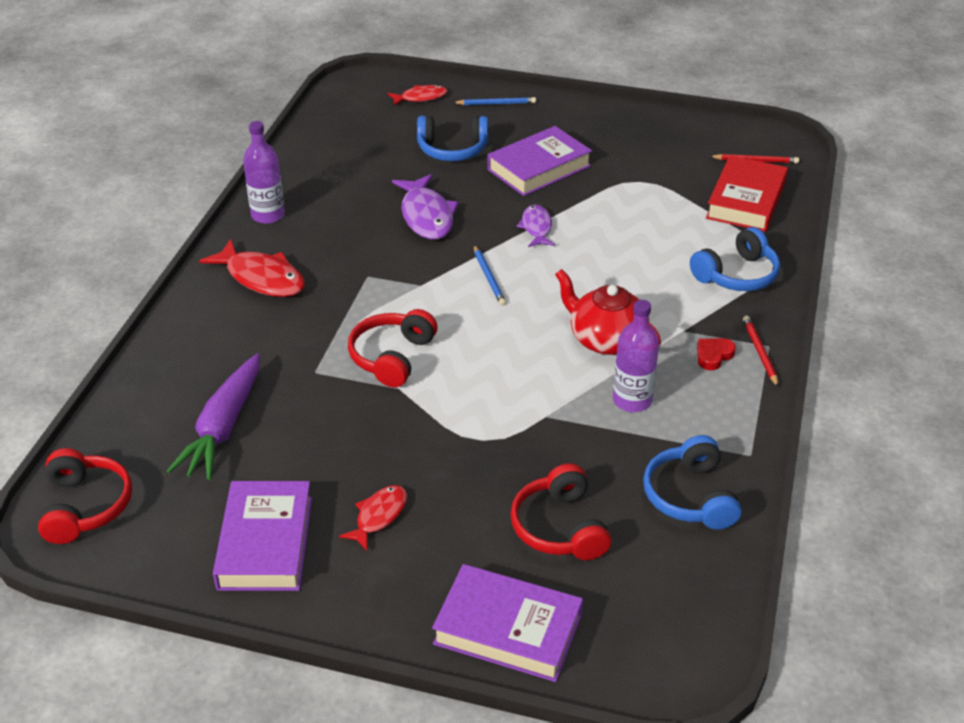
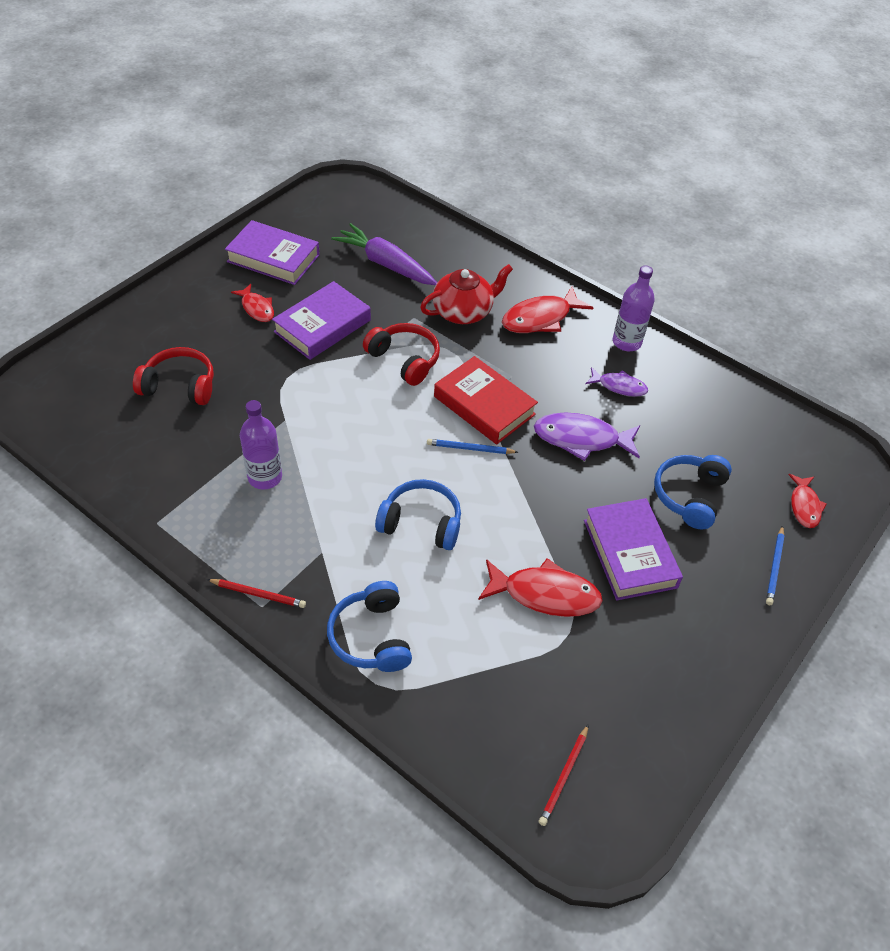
camera: 110 degrees right, 10 degrees up
red headphones [38,448,132,544] -> none
purple book [432,564,583,682] -> purple book moved to [272,281,371,360]
purple fish [516,204,555,247] -> purple fish moved to [585,367,648,397]
red teapot [555,269,661,355] -> red teapot moved to [420,264,513,324]
blue headphones [643,435,742,529] -> blue headphones moved to [375,479,461,550]
red heart [697,338,736,370] -> none
red book [706,155,788,232] -> red book moved to [434,356,538,444]
none -> red fish [478,558,603,617]

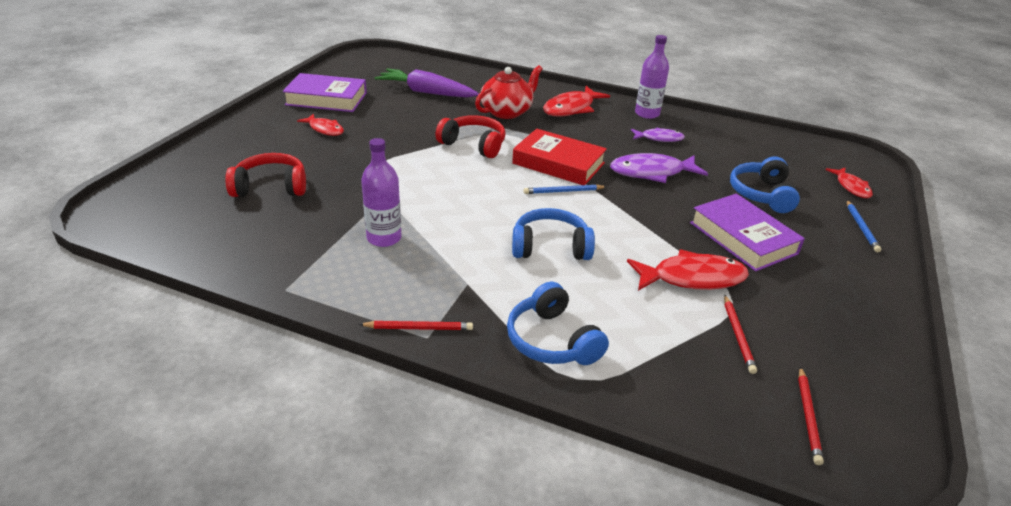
camera: 15 degrees left, 15 degrees down
purple book [272,281,371,360] -> none
none -> red pencil [724,295,757,374]

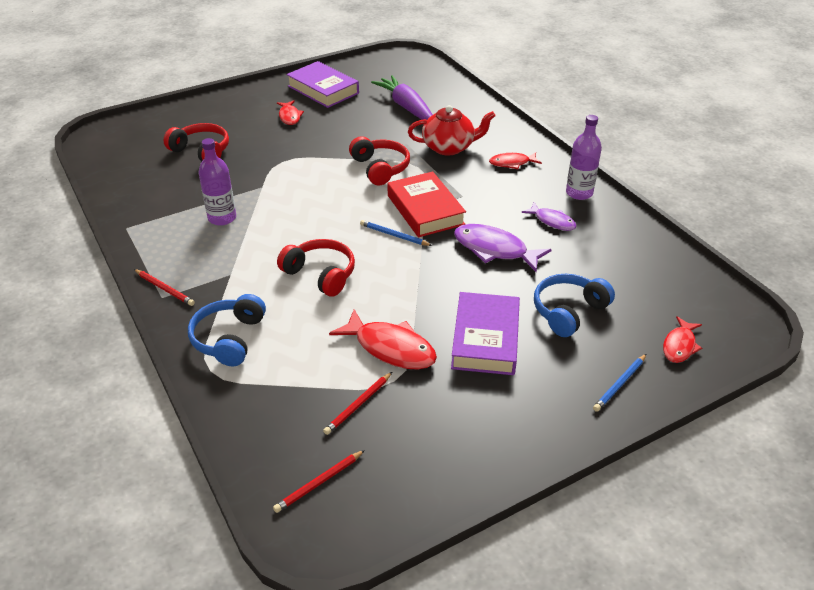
camera: 40 degrees right, 5 degrees up
blue headphones [512,208,595,260] -> red headphones [277,239,355,297]
red fish [543,86,610,117] -> red fish [489,152,542,169], size x0.60

